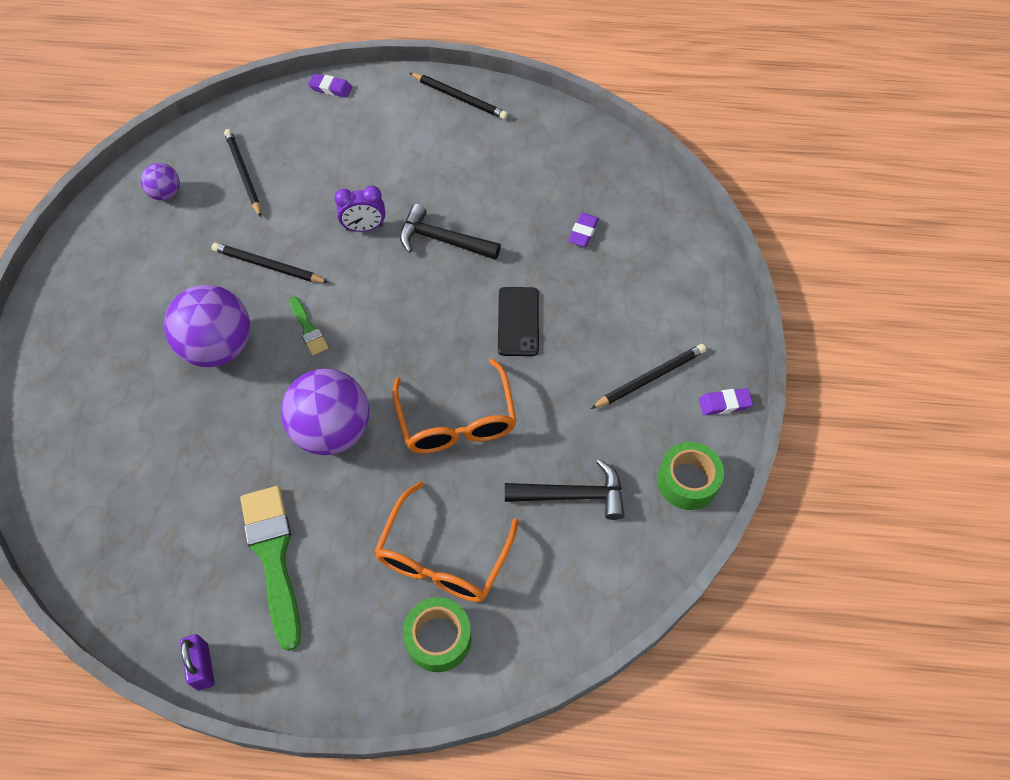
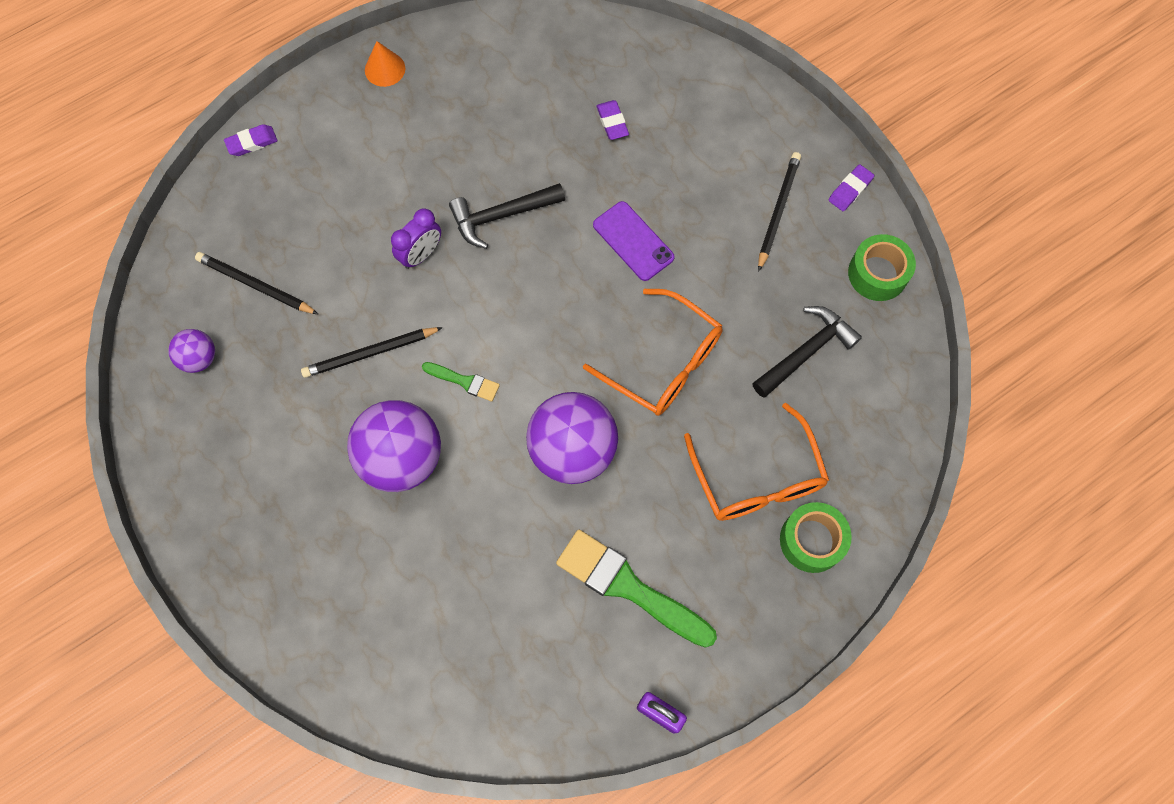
camera: 40 degrees left, 10 degrees up
black pencil [410,73,508,120] -> orange cone [365,41,405,87]
black phone [498,287,539,356] -> purple phone [593,201,675,281]

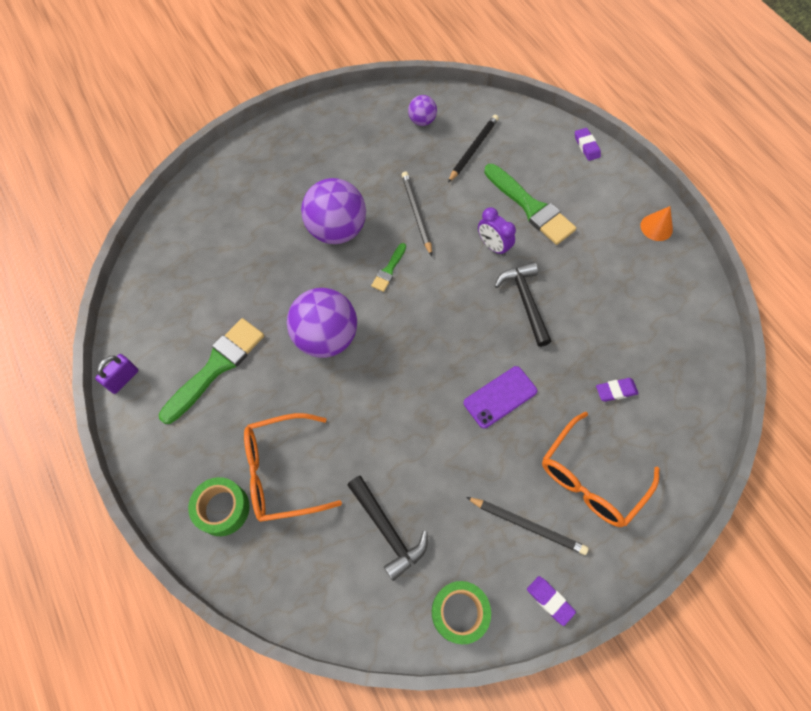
camera: 95 degrees right, 5 degrees down
orange glasses [583,289,723,416] -> orange glasses moved to [542,412,660,527]
none -> green brush [484,164,576,245]

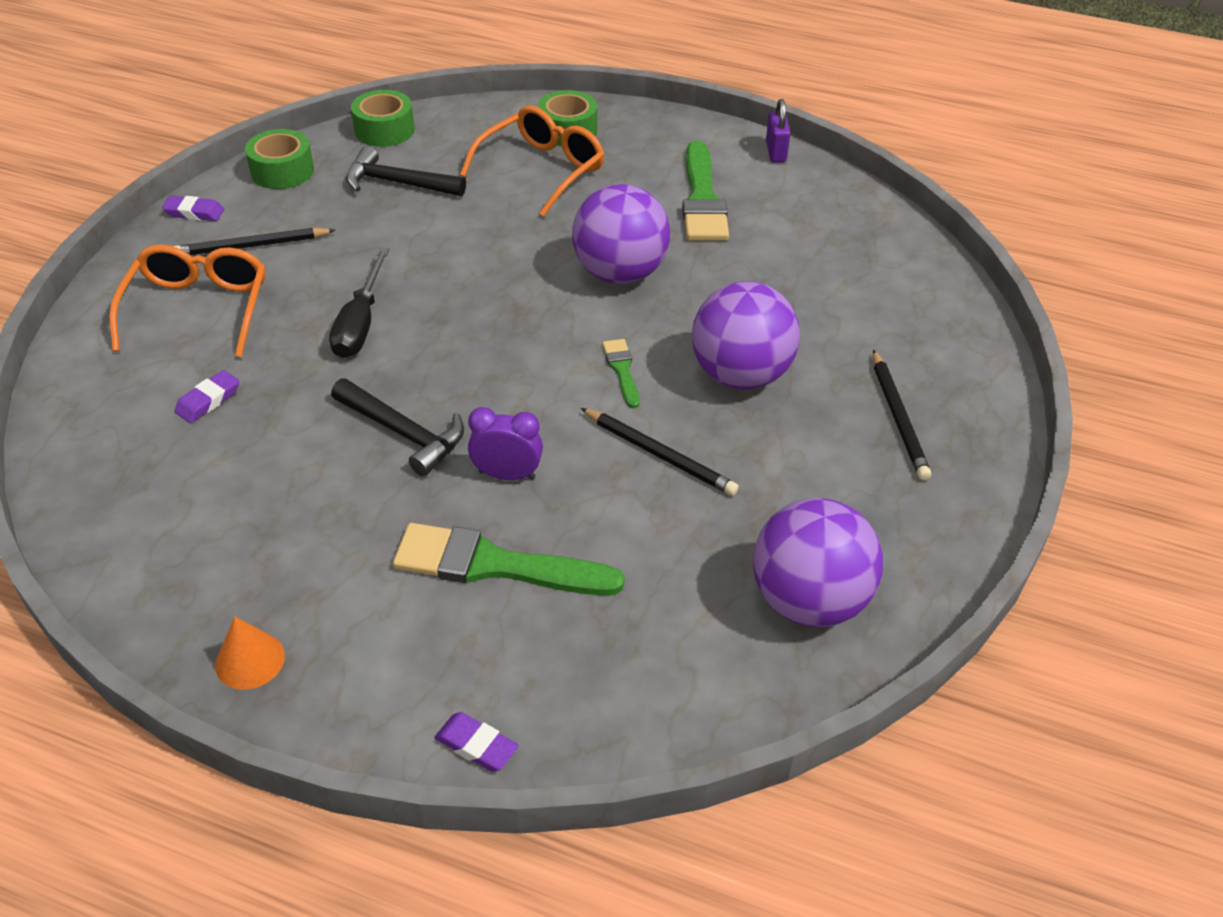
camera: 140 degrees right, 20 degrees down
purple ball [408,95,437,126] -> purple ball [753,498,883,627], size x1.99
black pencil [448,115,499,183] -> black pencil moved to [873,350,931,480]
purple phone [464,366,537,429] -> black screwdriver [329,247,389,358]
none -> green tape [351,90,415,147]

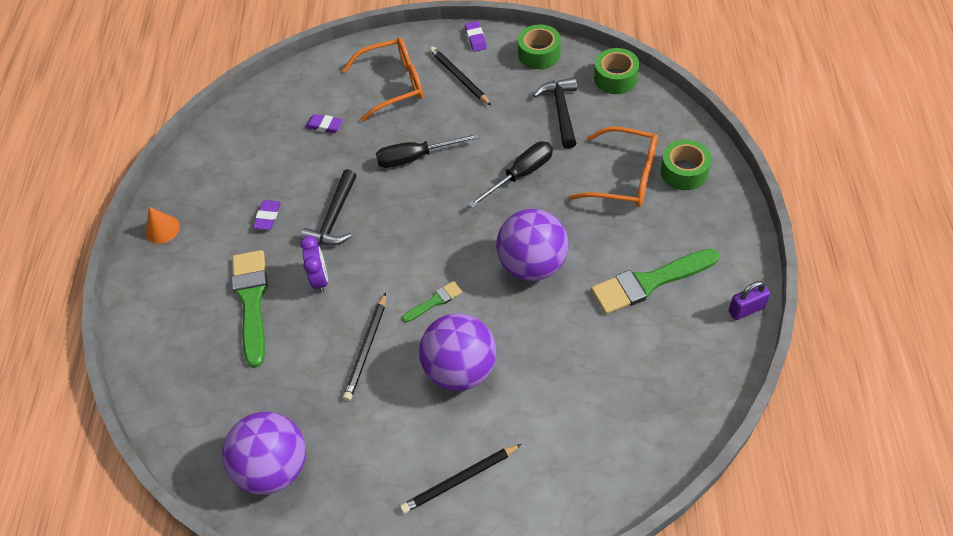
camera: 75 degrees right, 10 degrees up
purple eraser [435,712,519,772] -> purple eraser moved to [253,200,281,230]
none -> black screwdriver [468,142,553,208]

